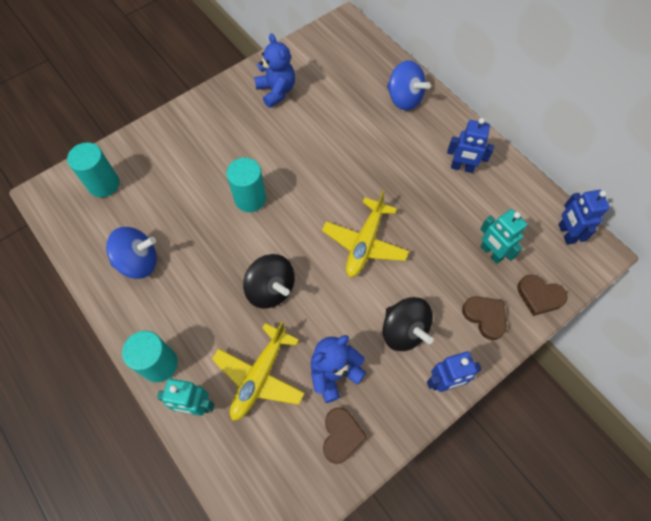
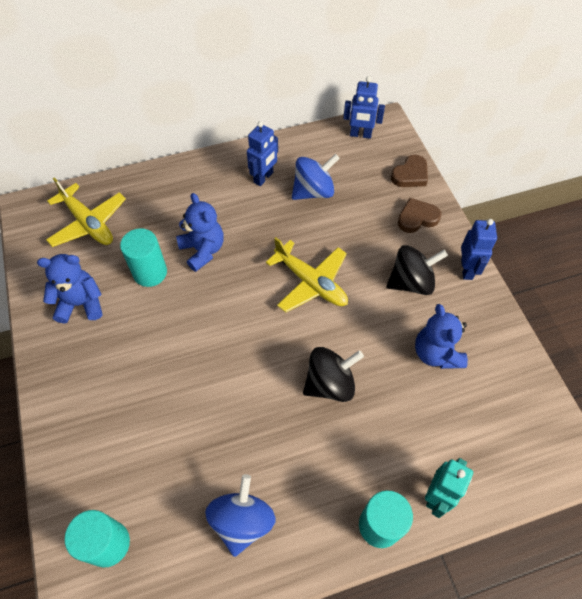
camera: 70 degrees left, 5 degrees down
yellow plane [212,321,305,421] -> yellow plane moved to [46,177,126,247]
turquoise cylinder [226,158,266,212] -> turquoise cylinder moved to [120,228,167,287]
brown heart [323,407,367,464] -> none
blue spinning top [387,60,431,111] -> blue spinning top moved to [292,154,340,200]
turquoise robot [480,209,527,264] -> none
none -> blue teddy bear [176,193,224,272]

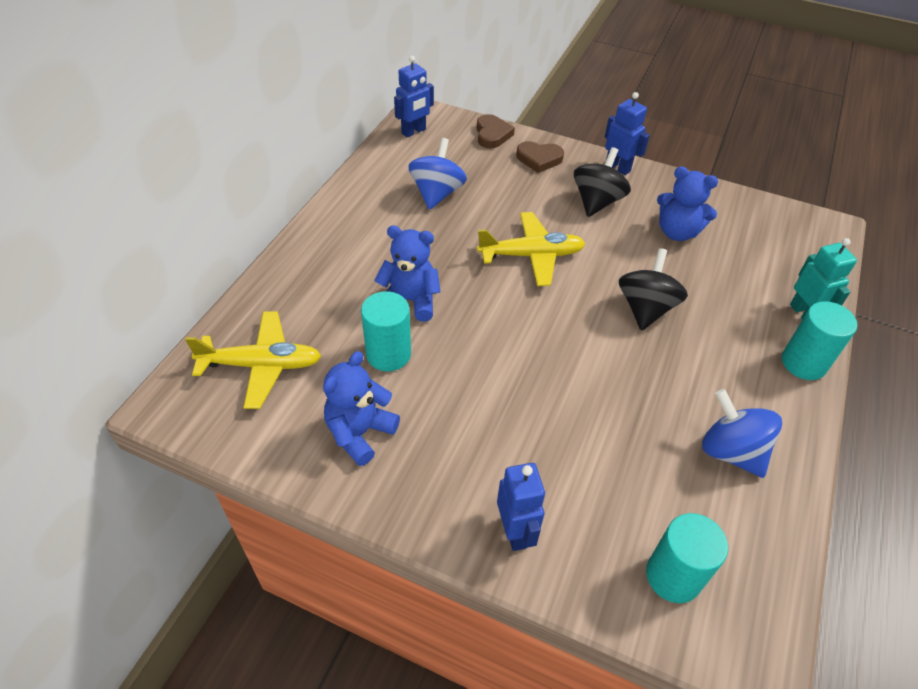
camera: 50 degrees left, 10 degrees down
blue robot [247,121,278,186] -> blue robot moved to [497,463,545,551]
brown heart [398,198,441,233] -> brown heart turned 105 degrees counterclockwise [516,141,564,173]

